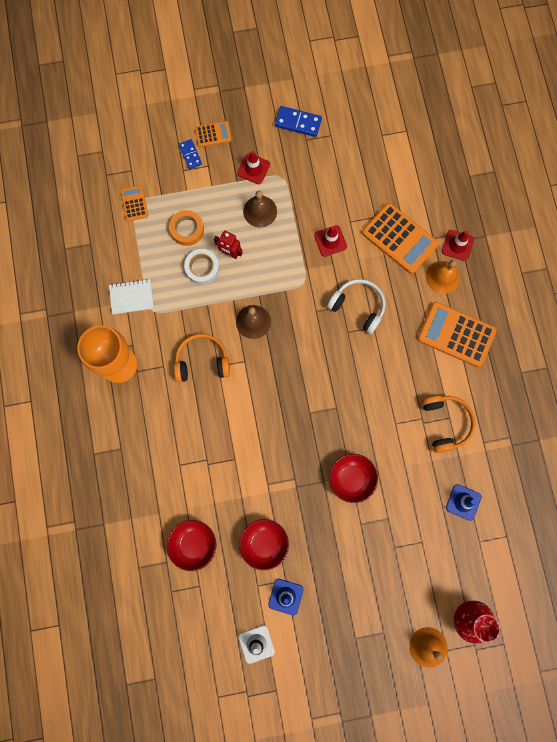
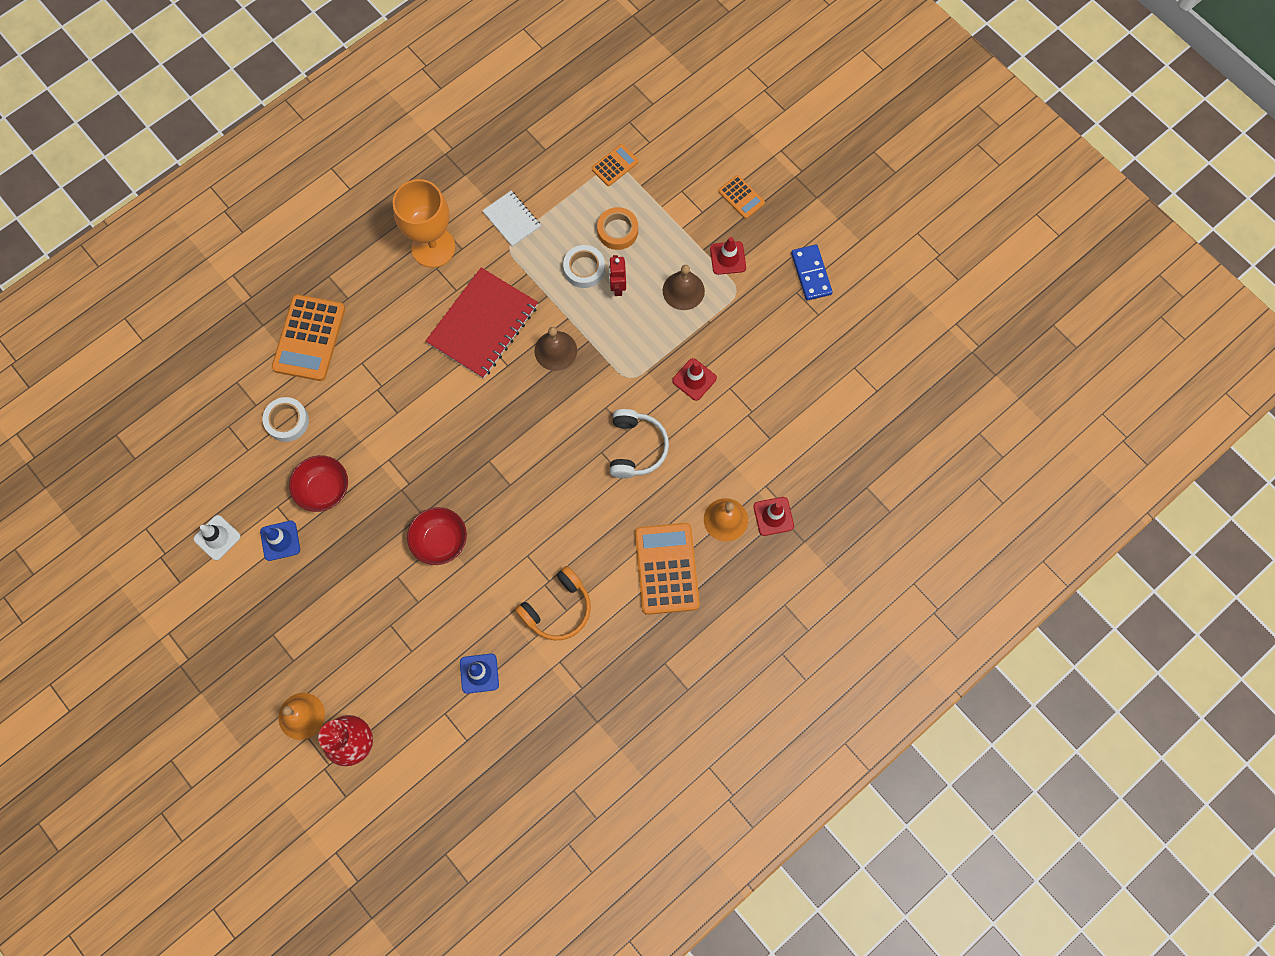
camera: 60 degrees right, 5 degrees down
red bowl [167,520,216,571] -> white tape [262,397,309,442]
orange headphones [174,334,230,382] -> red notebook [426,267,538,379]
blue domino [179,139,202,169] -> none
orange calculator [362,203,439,274] -> orange calculator moved to [272,295,345,381]

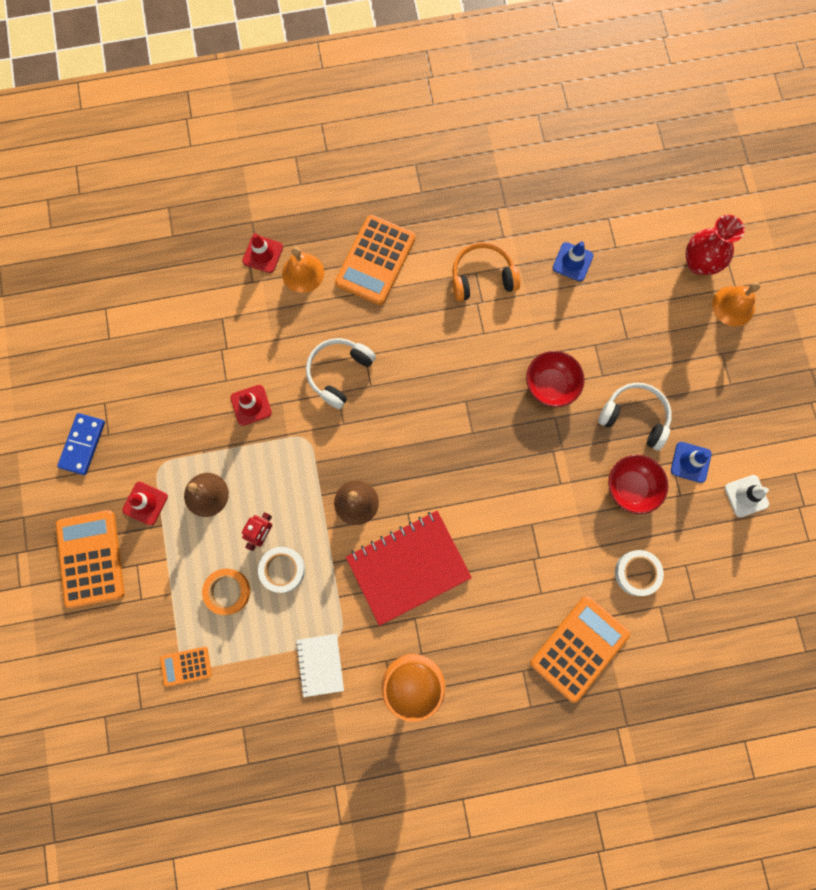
camera: 150 degrees left, 5 degrees up
orange calculator [718,175,765,219] -> orange calculator [56,510,124,608], size x1.92
none -> white headphones [598,383,672,451]

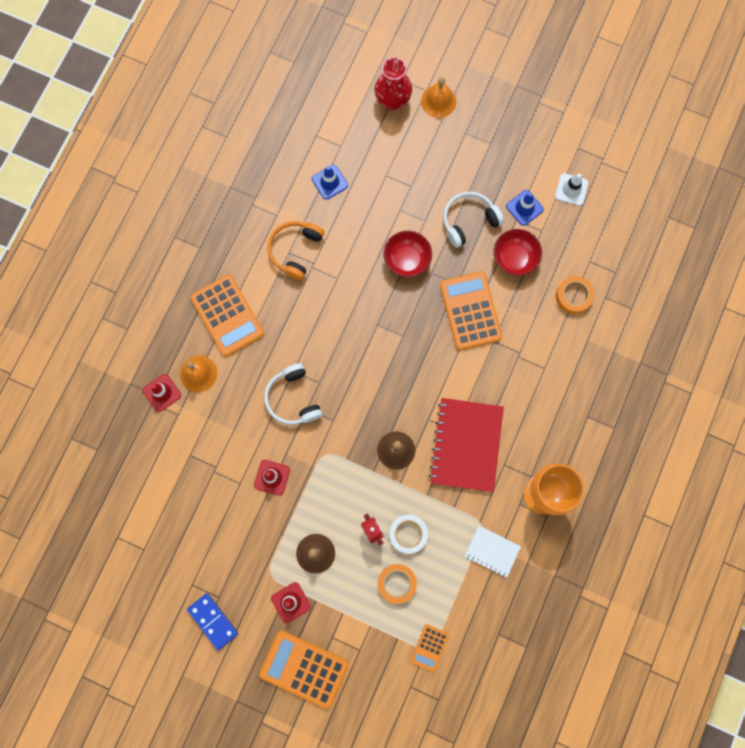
camera: 55 degrees left, 0 degrees up
orange calculator [530,596,630,703] -> orange calculator moved to [440,271,502,350]
white tape [615,550,664,596] -> orange tape [556,276,595,314]

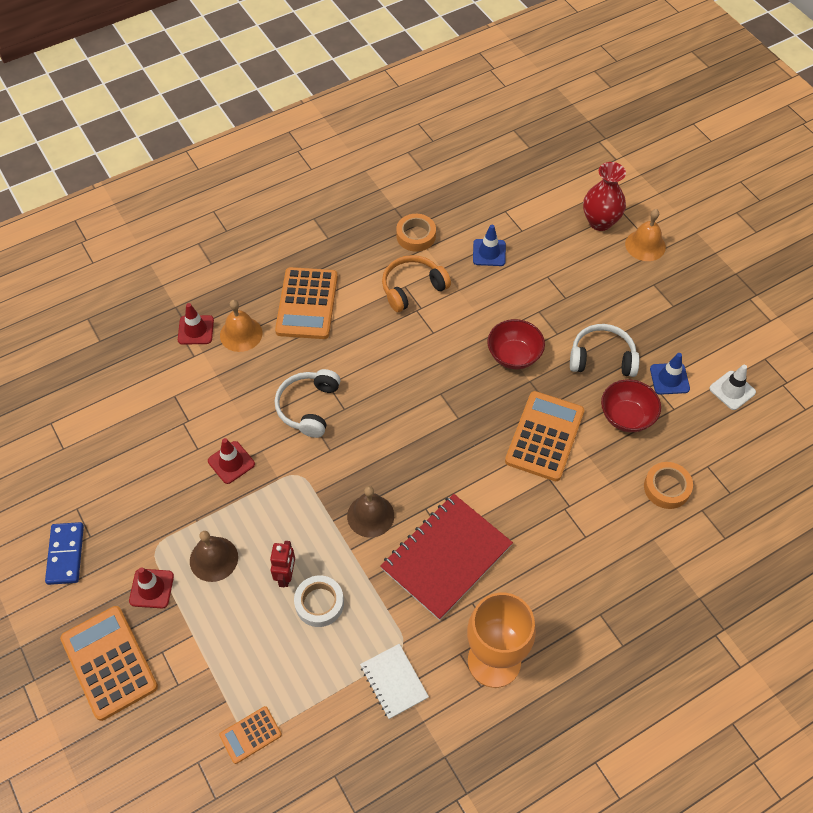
camera: 35 degrees right, 20 degrees down
orange tape [378,564,417,604] -> orange tape moved to [396,214,436,251]

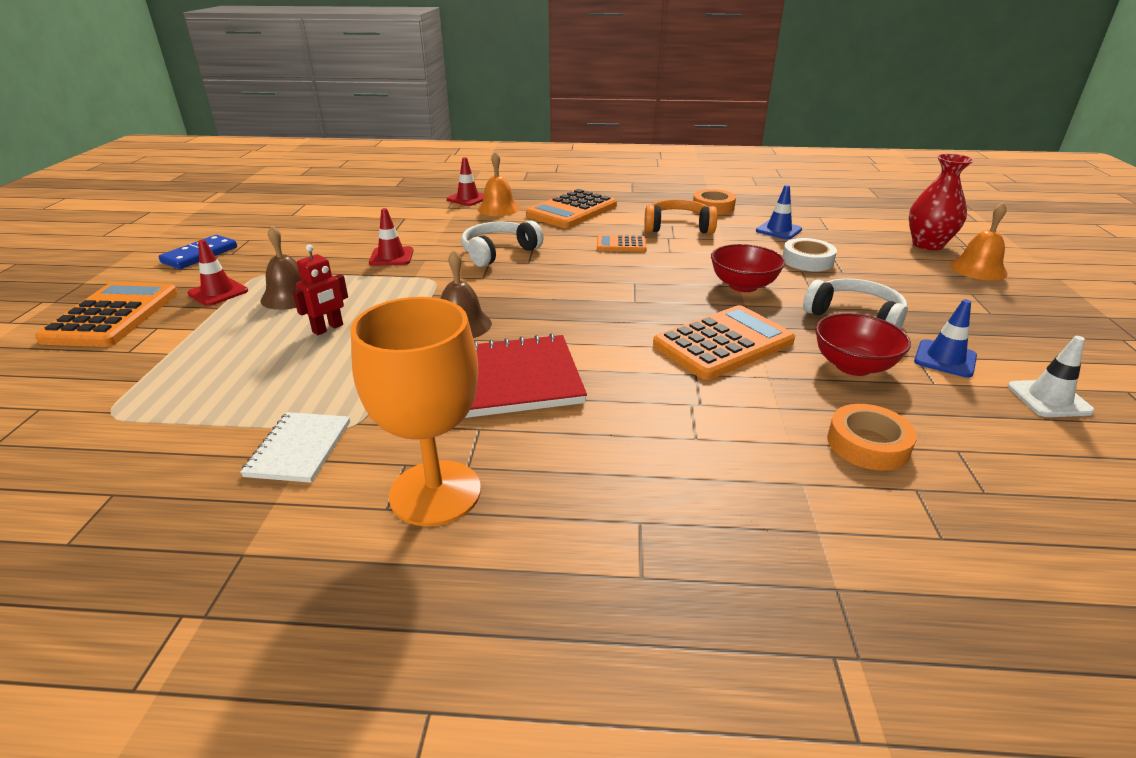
camera: 35 degrees right, 25 degrees down
orange calculator [219,706,282,764] -> orange calculator moved to [597,235,647,252]
white tape [294,575,344,627] -> white tape moved to [782,238,837,271]

